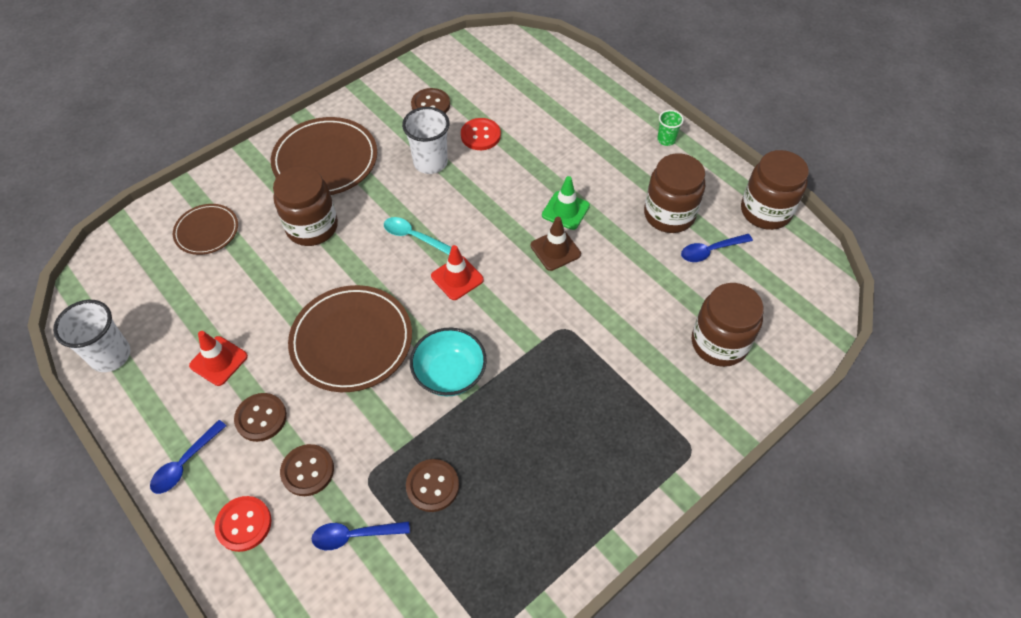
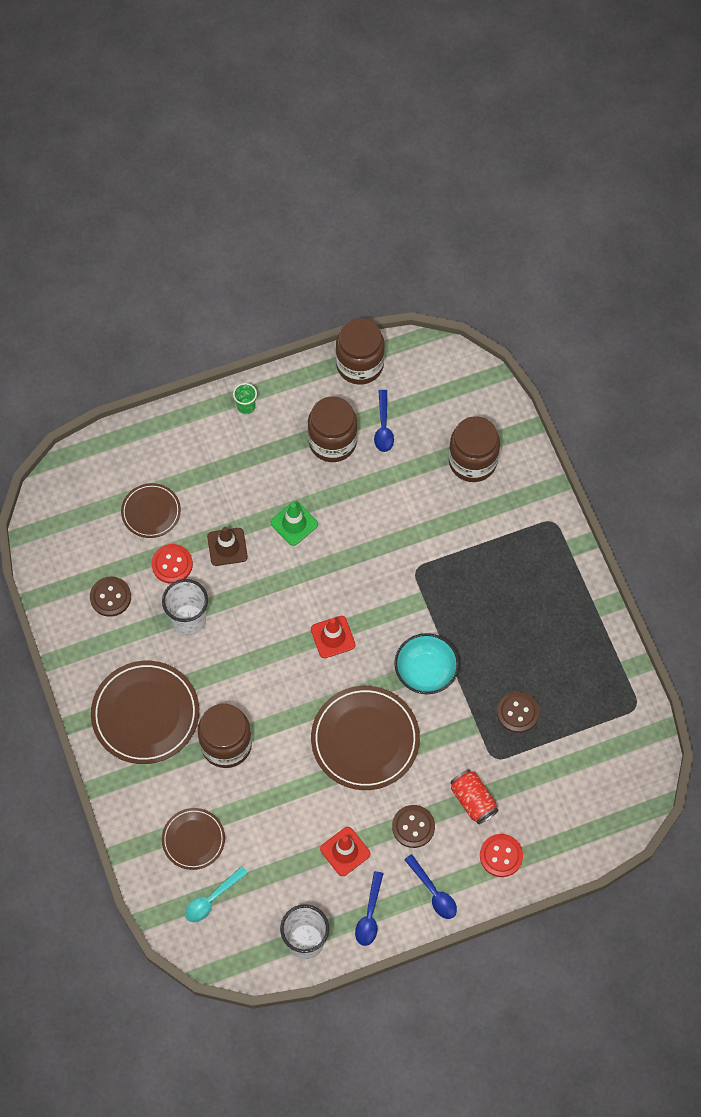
camera: 70 degrees left, 10 degrees up
brown button [280,444,334,496] -> red can [451,770,498,824]
blue spoon [312,521,410,550] -> blue spoon moved to [355,871,384,946]
turquoise spoon [384,217,451,255] -> turquoise spoon moved to [185,866,248,922]
brown traffic cone [531,217,581,271] -> brown traffic cone moved to [207,527,248,566]
none -> brown plate [121,483,181,538]

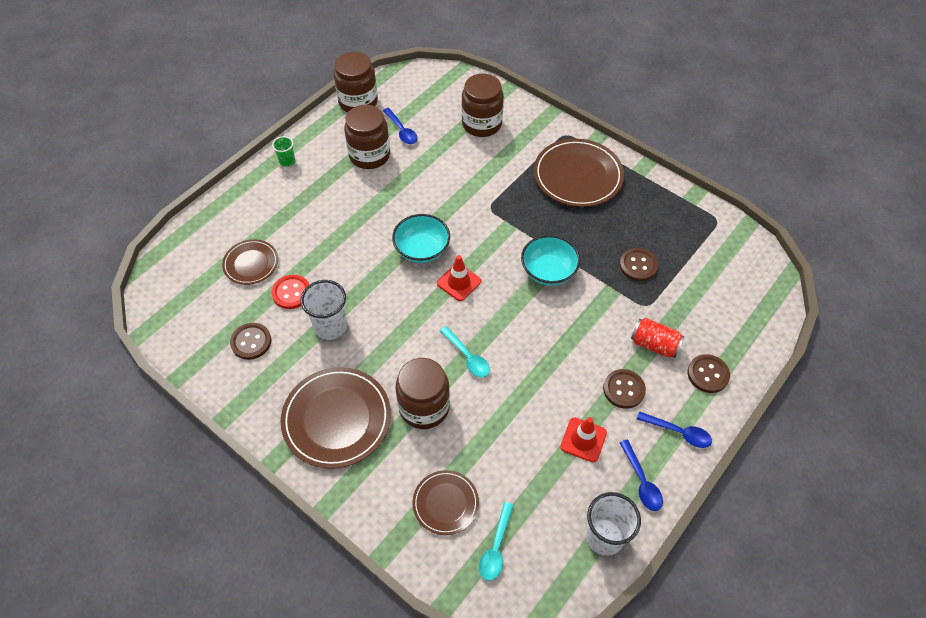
camera: 30 degrees left, 10 degrees down
brown traffic cone [207,527,248,566] -> none
green traffic cone [271,501,318,546] -> none
brown plate [311,686,420,790] -> brown plate moved to [534,139,624,207]
red button [480,834,523,877] -> brown button [687,354,730,393]
none -> turquoise bowl [392,214,450,263]
none -> turquoise spoon [440,326,490,377]

